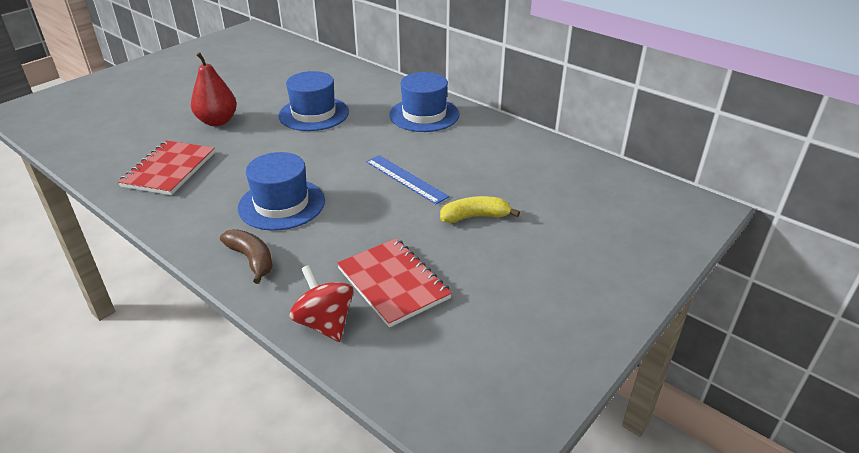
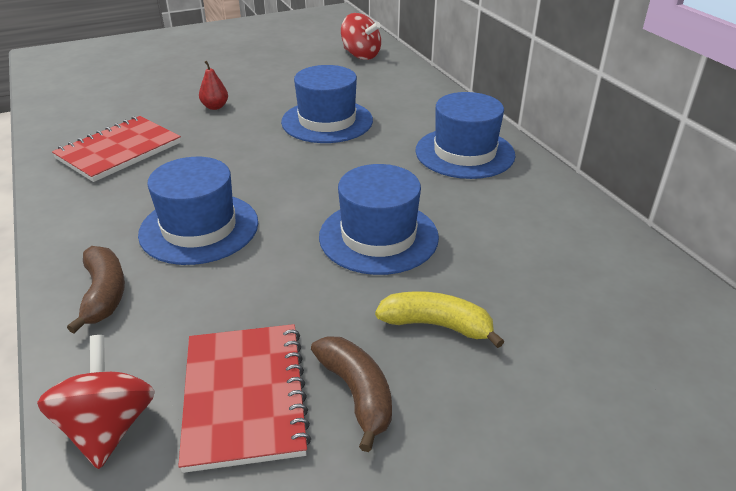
camera: 25 degrees right, 0 degrees up
red pear [191,52,237,126] -> red pear [199,61,228,110], size x0.53
blue ruler [366,155,449,204] -> blue hat [319,164,439,275]
none -> brown banana [311,336,392,452]
none -> red spinning top [341,13,381,60]

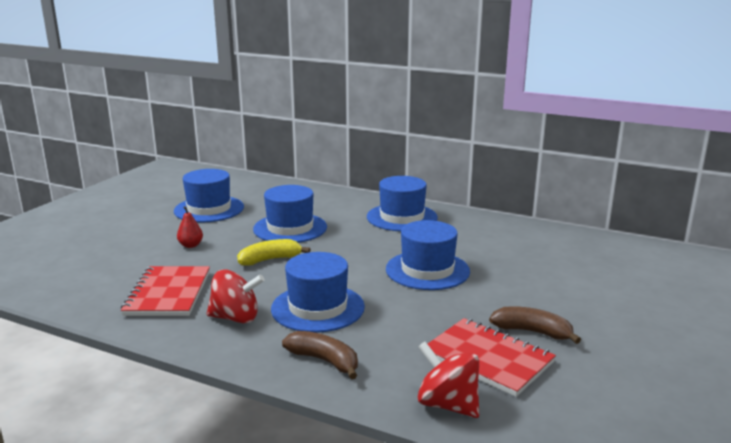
camera: 40 degrees left, 15 degrees down
red spinning top [341,13,381,60] -> red spinning top moved to [207,270,264,324]
yellow banana [375,291,504,348] -> yellow banana moved to [237,239,311,266]
none -> blue hat [174,169,244,222]

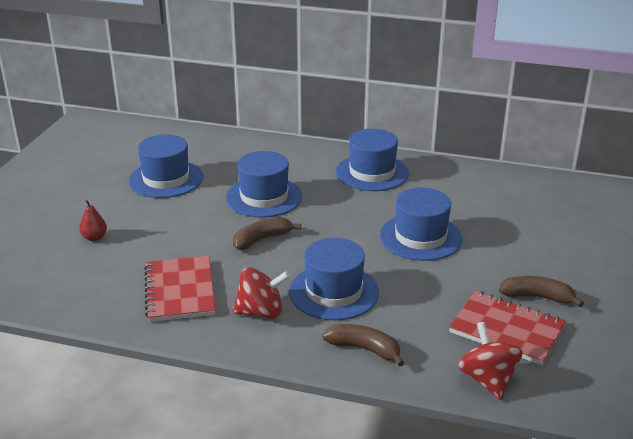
camera: 10 degrees left, 10 degrees up
red pear [177,206,203,248] -> red pear moved to [79,200,107,241]
yellow banana [237,239,311,266] -> brown banana [233,217,301,250]
red spinning top [418,341,479,418] -> red spinning top turned 45 degrees clockwise [458,322,523,400]

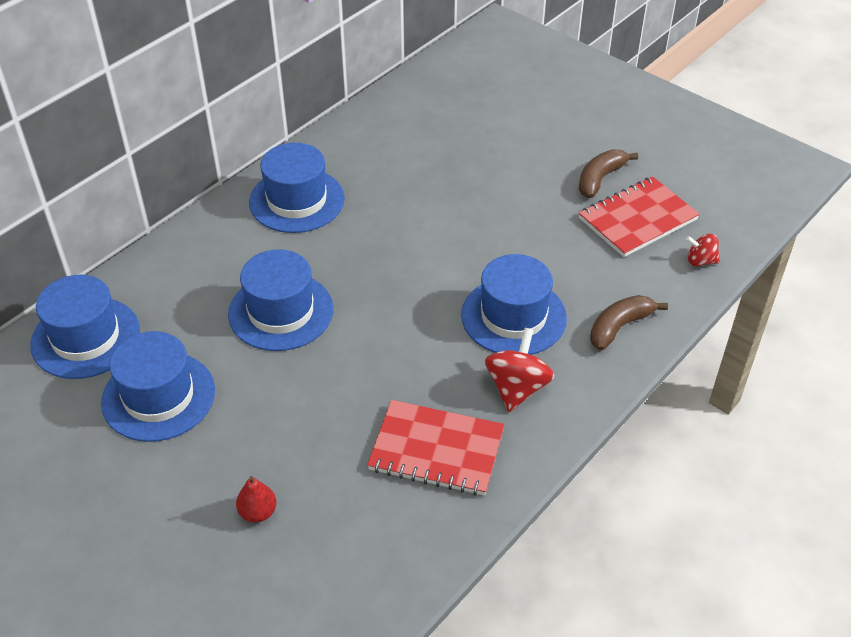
camera: 65 degrees left, 15 degrees up
brown banana [233,217,301,250] -> none
blue hat [380,188,462,261] -> blue hat moved to [30,275,140,379]
red spinning top [458,322,523,400] -> red spinning top [686,234,720,267], size x0.60

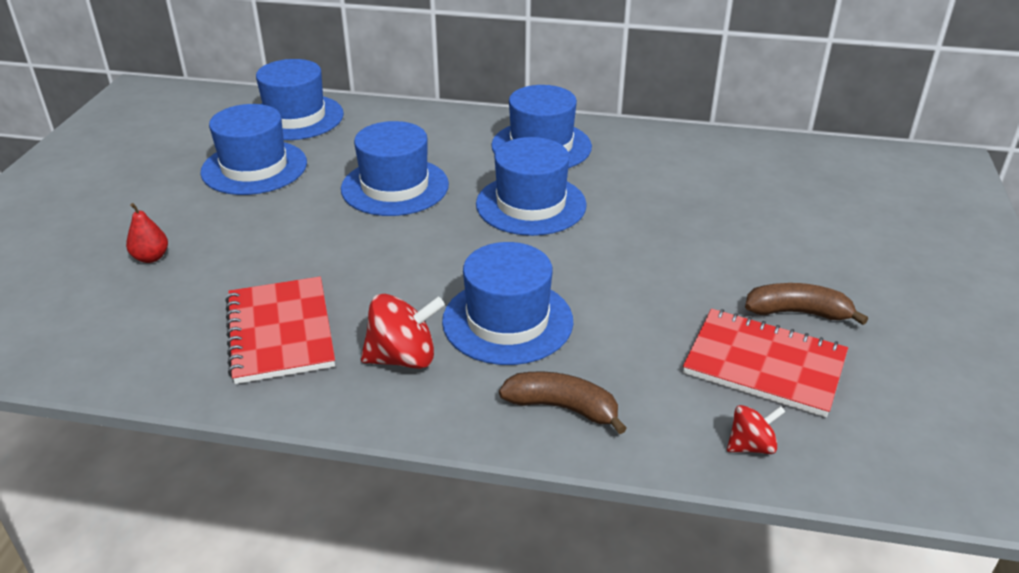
camera: 60 degrees right, 10 degrees down
red spinning top [686,234,720,267] -> red spinning top turned 90 degrees clockwise [727,405,786,454]
none -> blue hat [476,137,587,236]

